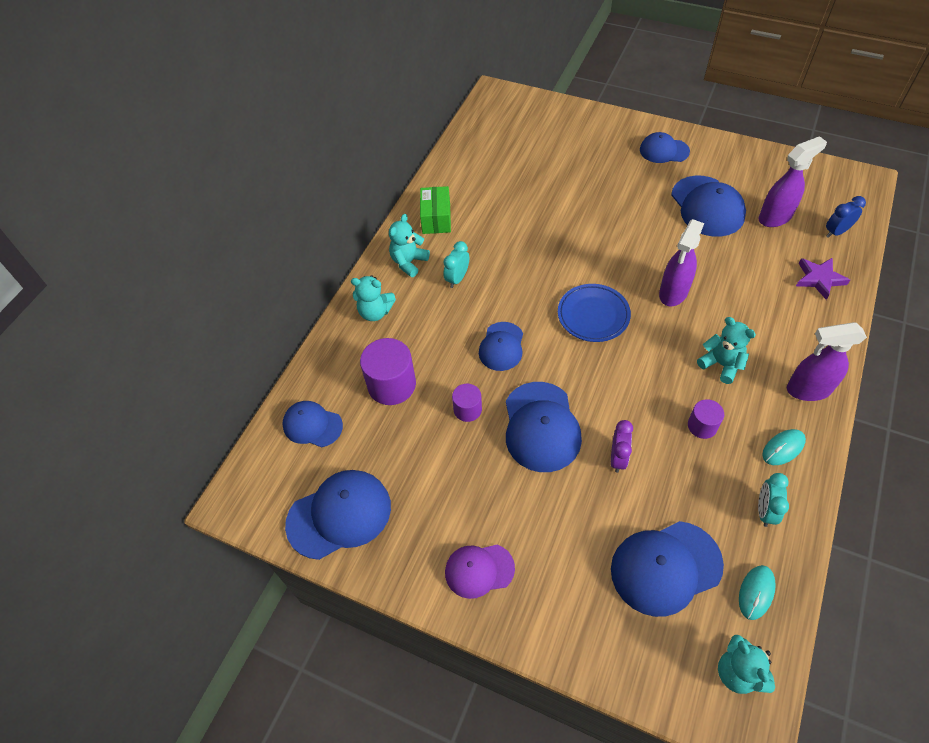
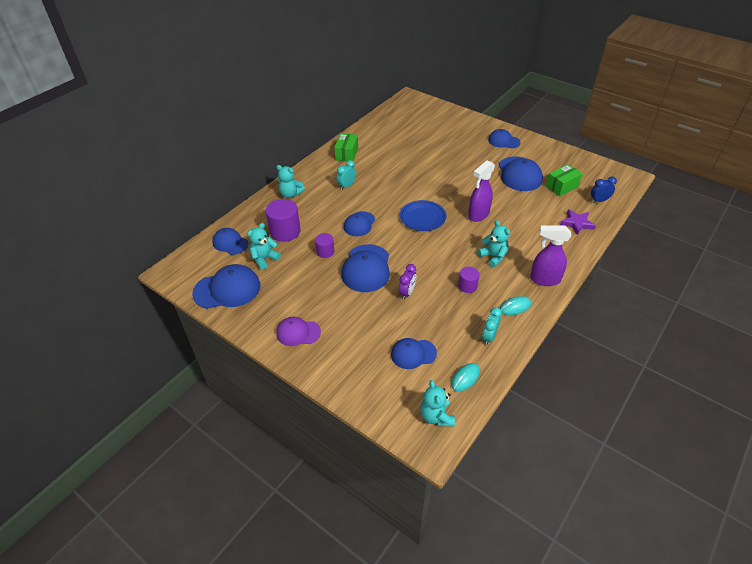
camera: 10 degrees right, 10 degrees down
turquoise teddy bear [389,214,430,277] -> turquoise teddy bear moved to [247,223,281,270]
blue cap [611,521,724,617] -> blue cap [391,338,437,369], size x0.62
purple spray bottle [759,136,827,227] -> green box [546,164,583,196]

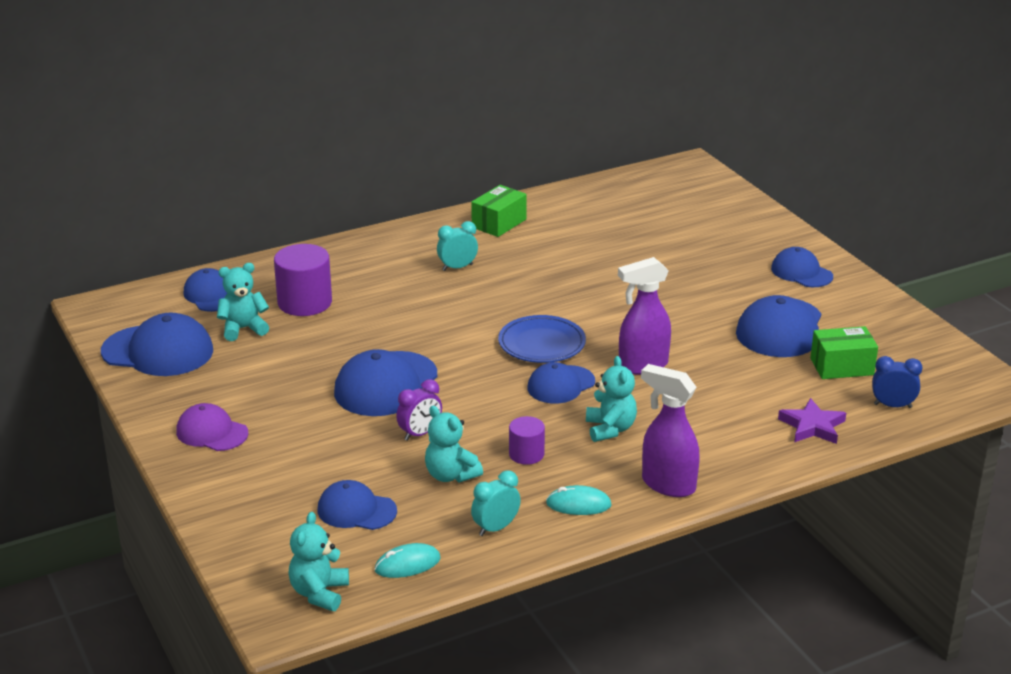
camera: 25 degrees right, 15 degrees down
turquoise teddy bear [276,165,305,198] -> turquoise teddy bear moved to [425,406,483,483]
purple cylinder [315,233,334,258] -> none
blue cap [344,211,375,236] -> blue cap moved to [527,362,595,404]

